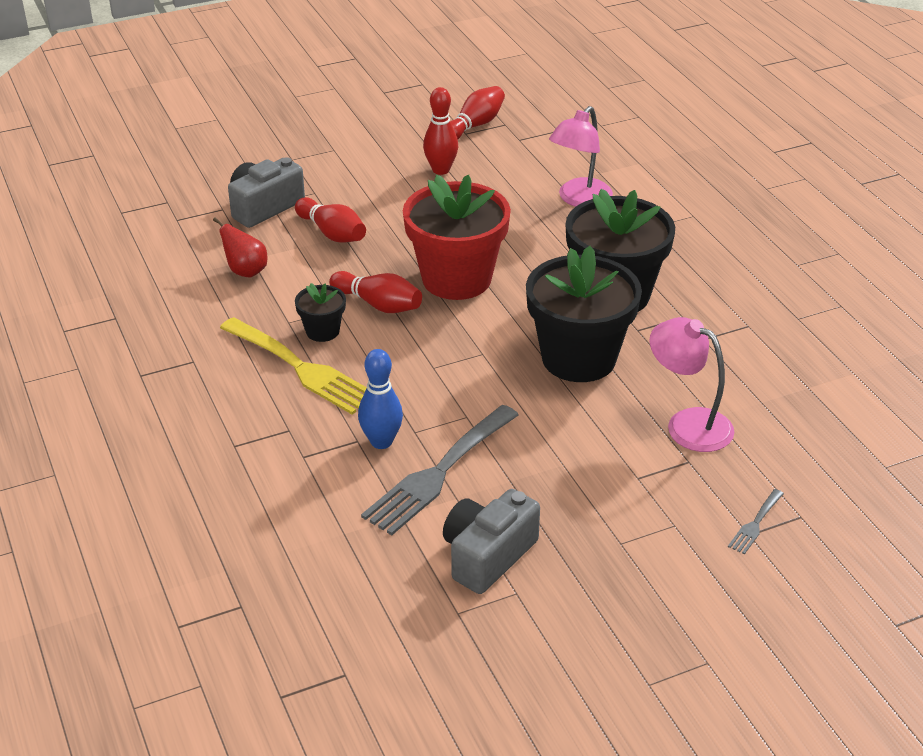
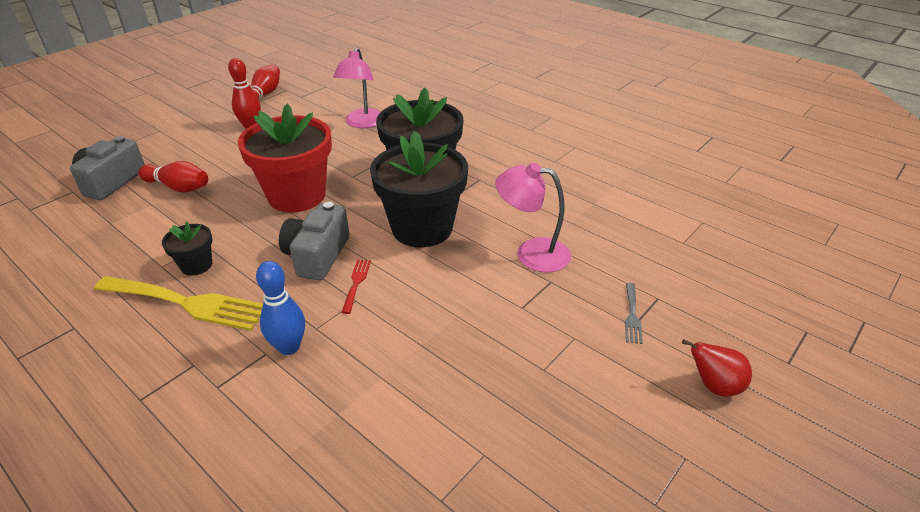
camera: 25 degrees left, 0 degrees up
red pear [213,217,267,278] -> red pear moved to [682,339,752,396]
red bowling pin [329,271,422,313] -> none
grey fork [361,405,519,535] -> none
grey camera [443,489,540,594] -> grey camera moved to [279,202,349,280]
none -> red fork [341,259,371,314]

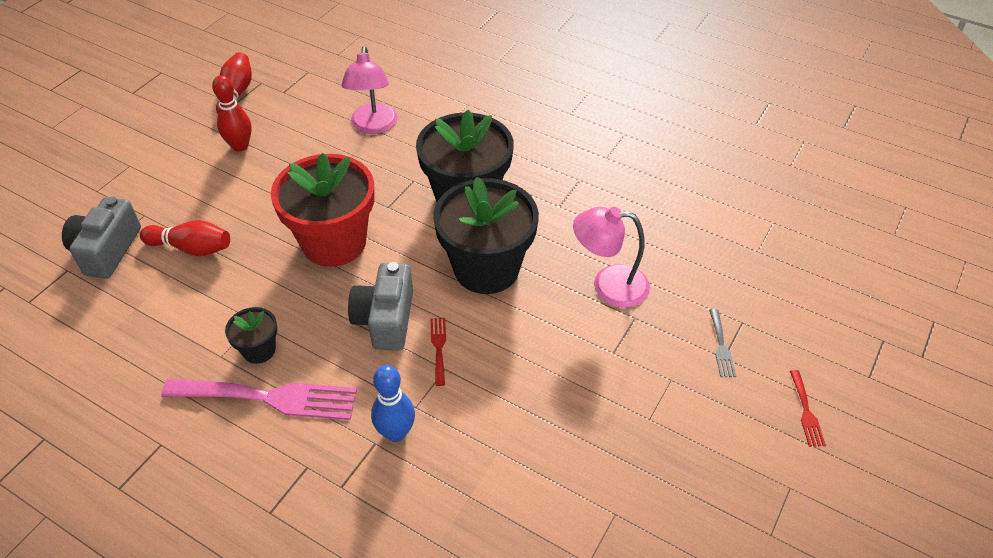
camera: 10 degrees left, 10 degrees up
yellow fork [94,276,263,331] -> pink fork [161,379,357,420]
red pear [682,339,752,396] -> red fork [790,370,826,447]

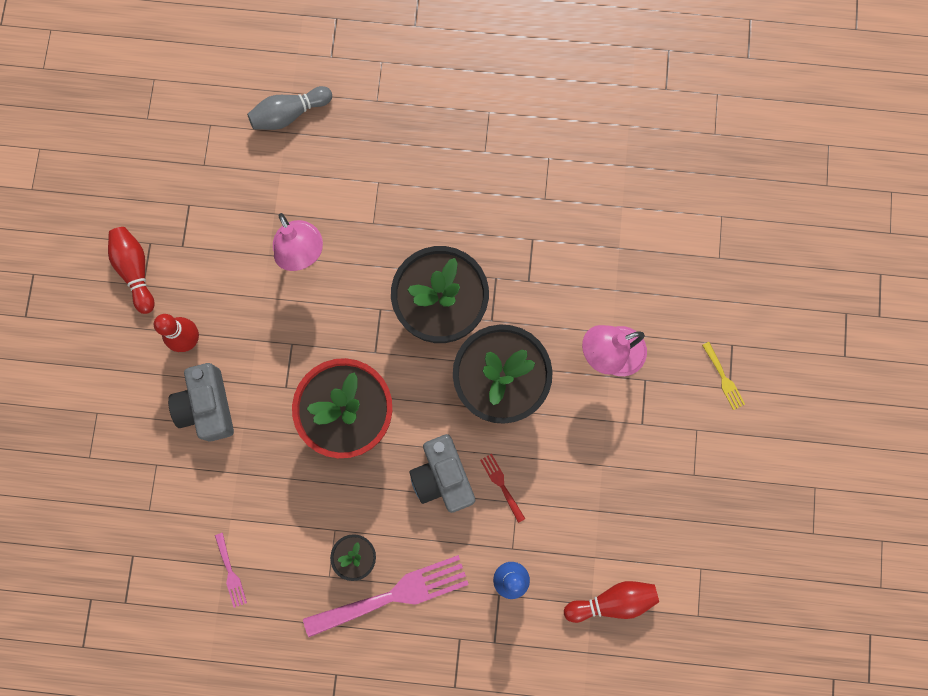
camera: 25 degrees left, 30 degrees up
grey camera [62,197,141,279] -> grey camera moved to [168,363,234,441]
red bowling pin [140,220,230,256] -> red bowling pin moved to [564,581,659,623]
grey fork [709,309,736,377] -> yellow fork [702,342,745,410]
red fork [790,370,826,447] -> none
none -> pink fork [215,533,247,608]
none -> grey bowling pin [247,86,332,130]

